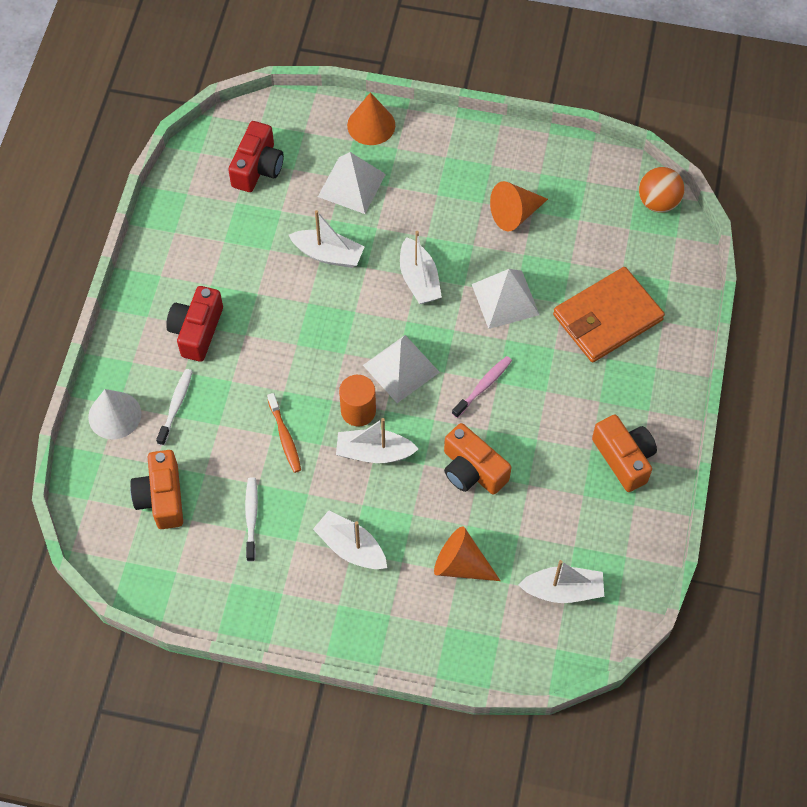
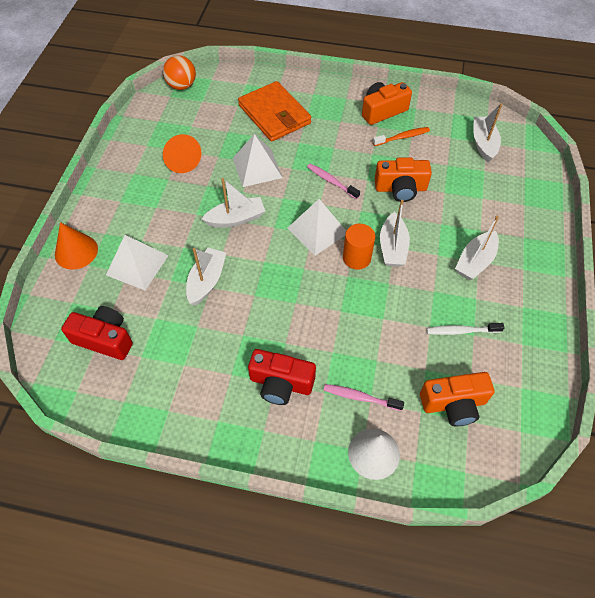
camera: 90 degrees left, 5 degrees down
white toothbrush [156,369,193,446] -> pink toothbrush [324,384,404,411]
orange toothbrush [267,393,301,473] -> orange toothbrush moved to [373,127,430,146]
orange cone [434,526,501,581] -> none
orange camera [444,423,511,495] -> orange camera turned 45 degrees clockwise [375,157,432,202]

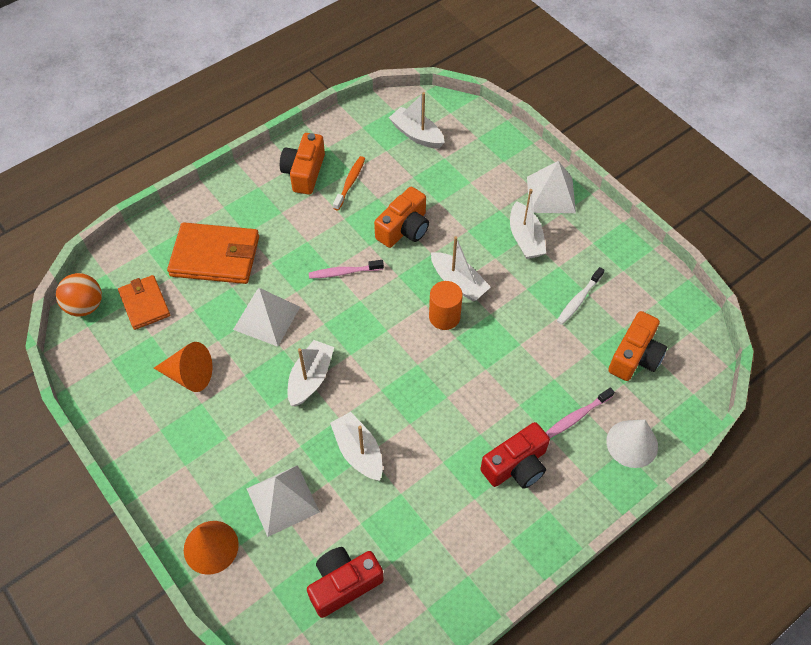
camera: 50 degrees left, 0 degrees up
white pyramid [287,199,346,256] -> white pyramid moved to [527,161,576,213]
none -> orange wallet [118,275,170,330]

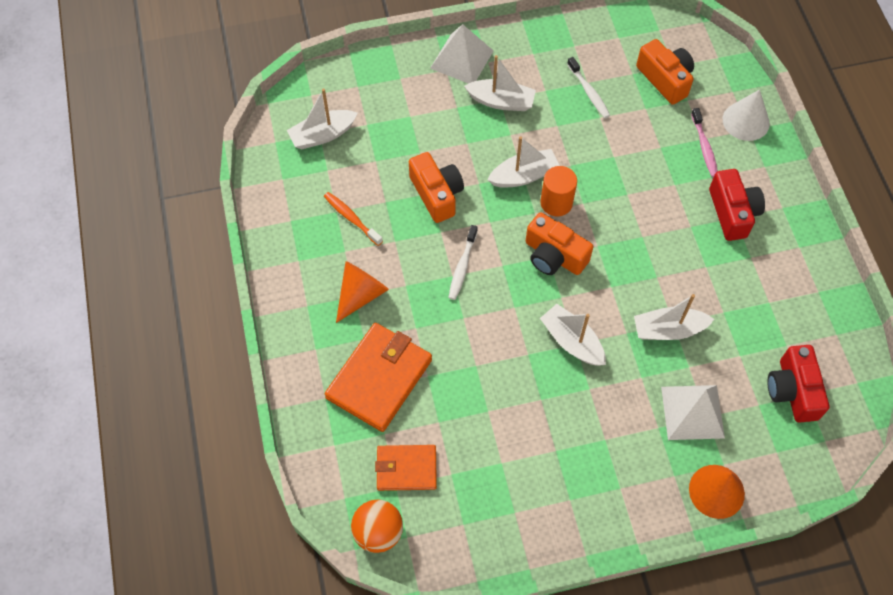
camera: 65 degrees left, 5 degrees up
orange cone [154,342,213,392] -> orange cone moved to [336,261,389,323]
white pyramid [233,288,300,347] -> none
orange camera [280,133,325,194] -> orange camera moved to [526,212,593,275]
pink toothbrush [309,260,384,279] -> white toothbrush [448,225,478,300]

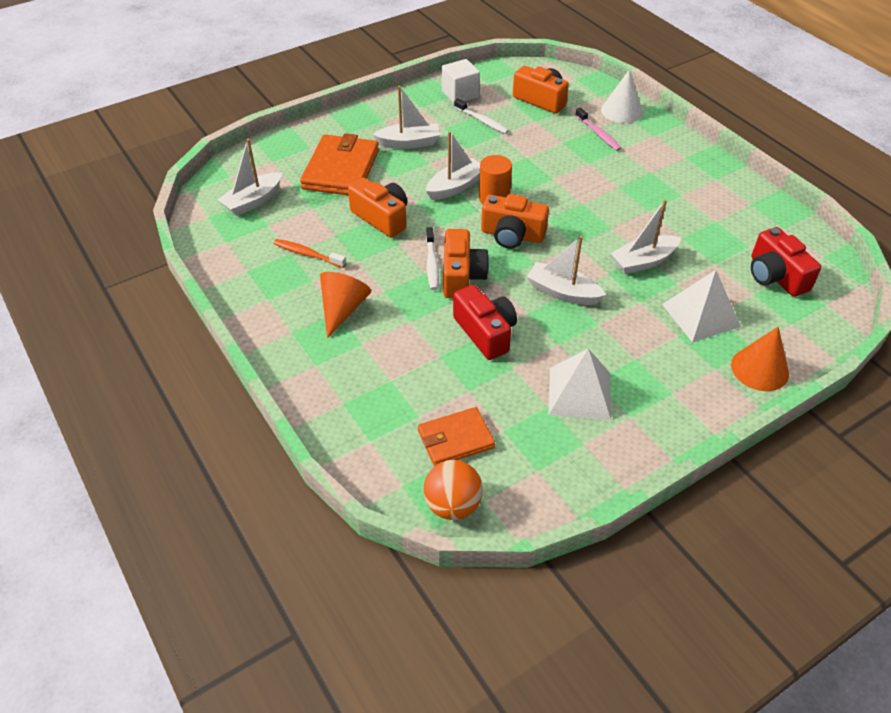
camera: 20 degrees left, 15 degrees down
orange wallet [325,323,432,432] -> orange wallet moved to [300,133,379,195]
white pyramid [430,24,494,84] -> white pyramid moved to [549,349,611,420]
red camera [709,169,765,241] -> red camera moved to [453,285,517,360]
none -> white cube [442,59,480,103]
none -> orange camera [443,229,489,298]

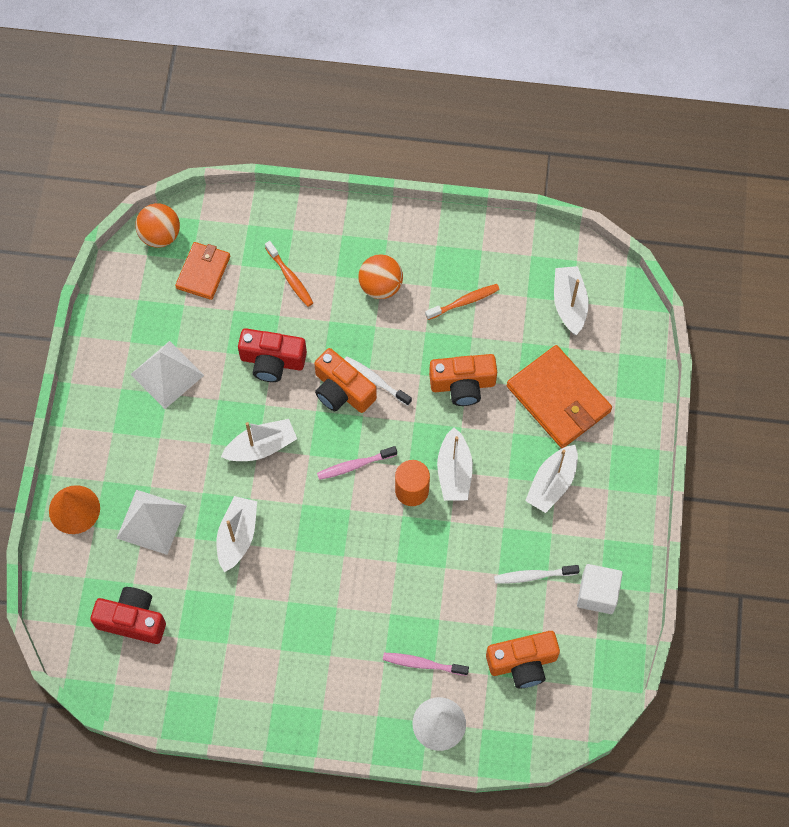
camera: 130 degrees right, 20 degrees up
orange cone [320,272,371,338] -> orange ball [358,254,403,299]
orange camera [481,194,549,249] -> pink toothbrush [317,446,397,480]
none -> orange toothbrush [265,241,313,307]

